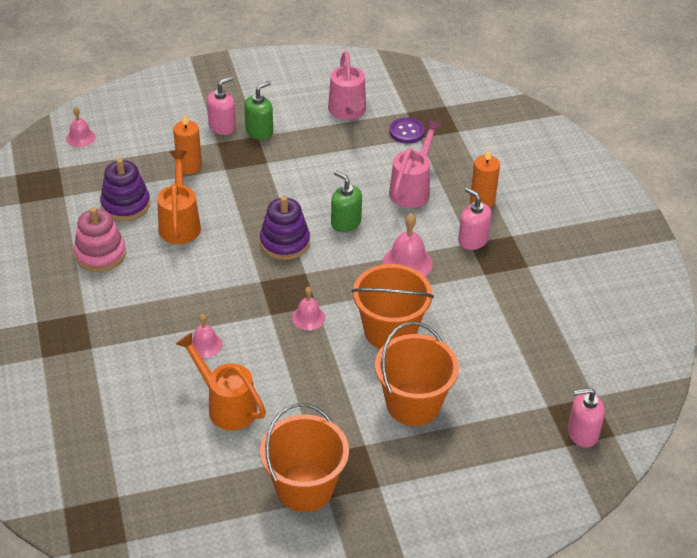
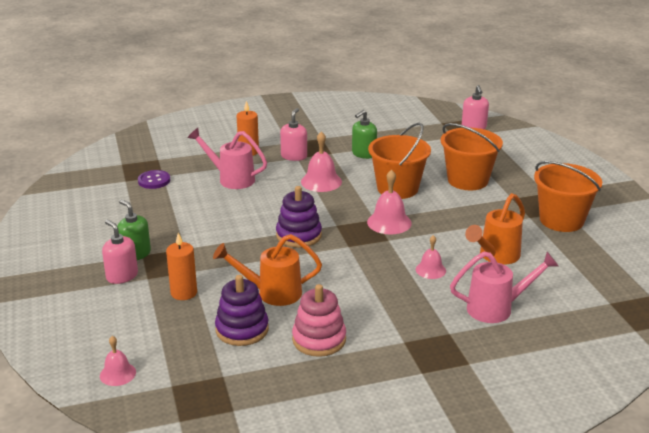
camera: 90 degrees left, 15 degrees down
pink bell [292,287,325,330] -> pink bell [367,169,411,235], size x1.57
pink watering can [328,51,366,120] -> pink watering can moved to [450,251,559,323]
green soap dispenser [331,171,362,232] -> green soap dispenser moved to [352,110,377,159]
pink soap dispenser [458,188,492,250] -> pink soap dispenser turned 150 degrees clockwise [280,108,307,161]

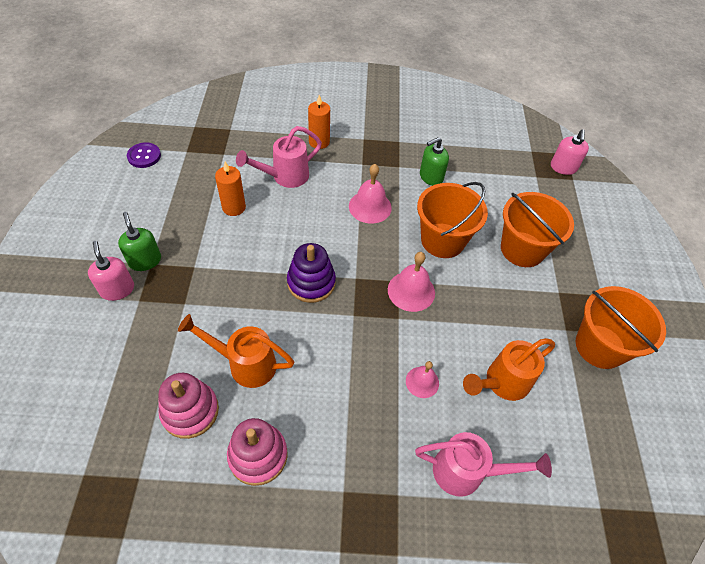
camera: 15 degrees right, 25 degrees up
pink bell [100,336,136,386] -> none
purple button [138,170,170,189] -> purple button moved to [127,142,161,168]
orange candle [166,233,197,300] -> orange candle moved to [215,162,246,216]
pink watering can [187,128,267,189] -> pink watering can turned 75 degrees counterclockwise [236,126,322,188]
purple stacking toy [215,275,269,346] -> pink stacking toy [158,373,219,439]
pink soap dispenser [280,108,307,161] -> none

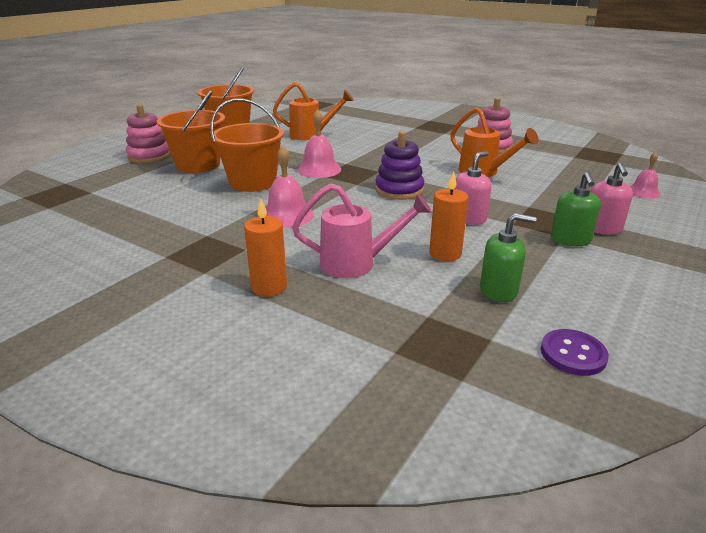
camera: 145 degrees left, 25 degrees down
pink stacking toy [158,373,219,439] -> pink stacking toy moved to [126,104,171,163]
pink bell [406,361,439,398] -> pink bell moved to [630,152,661,199]
pink watering can [415,432,552,497] -> none
green soap dispenser [420,137,449,186] -> green soap dispenser moved to [480,213,537,302]
pink soap dispenser [551,129,589,175] -> pink soap dispenser moved to [454,151,492,225]

